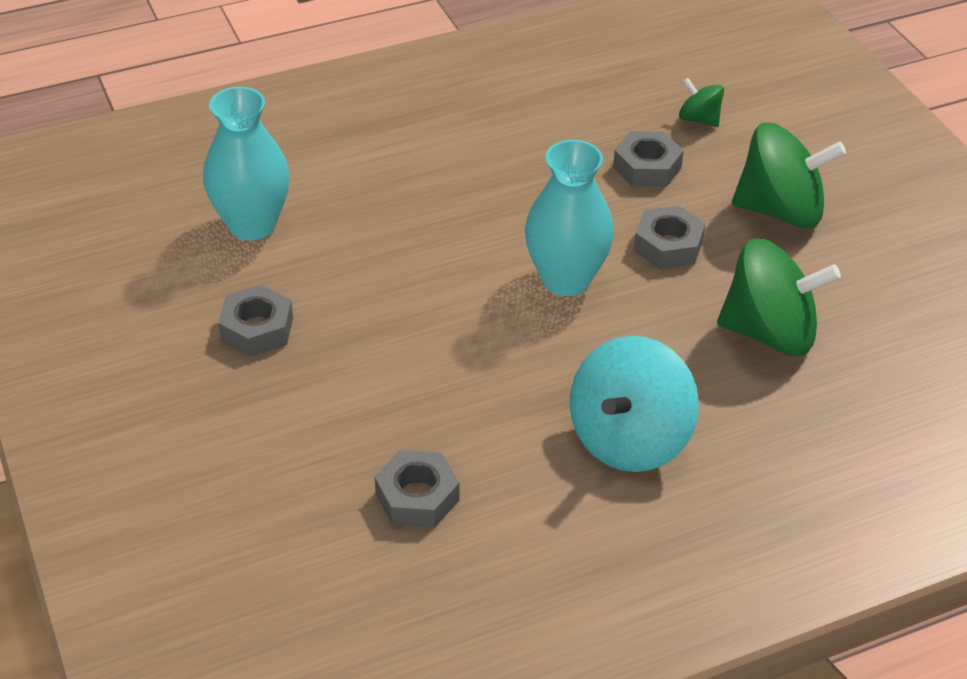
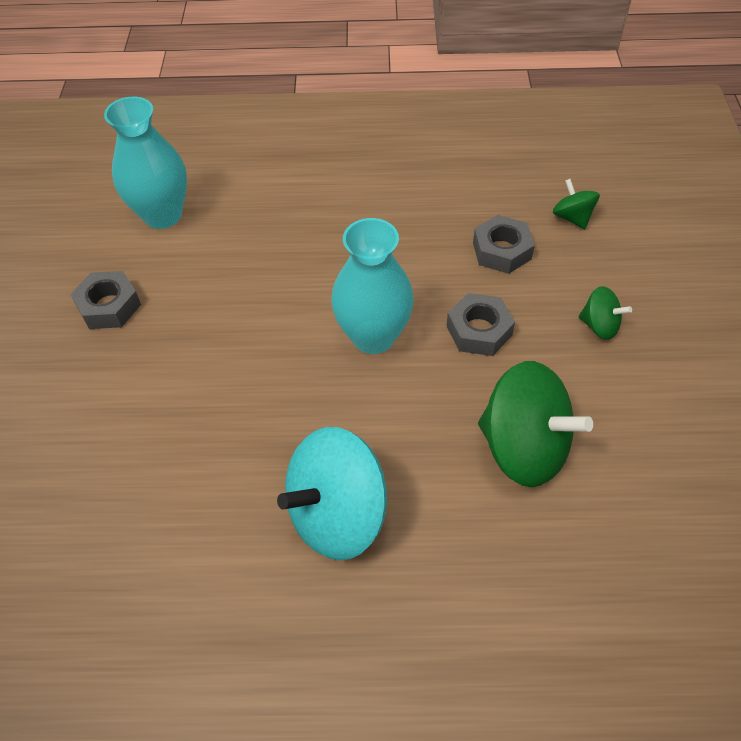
camera: 25 degrees right, 10 degrees up
grey nut [375,450,460,528] -> none
green spinning top [732,122,846,229] -> green spinning top [579,286,632,340], size x0.49

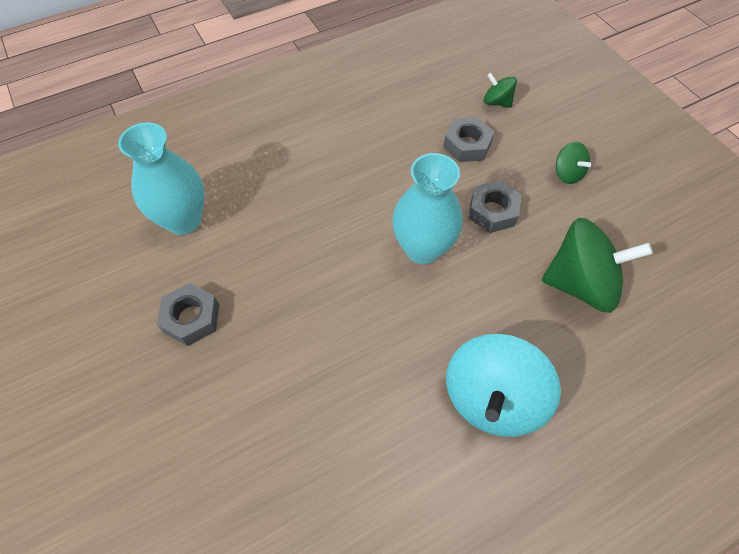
camera: 30 degrees left, 5 degrees up
green spinning top [579,286,632,340] -> green spinning top turned 60 degrees clockwise [556,142,591,184]

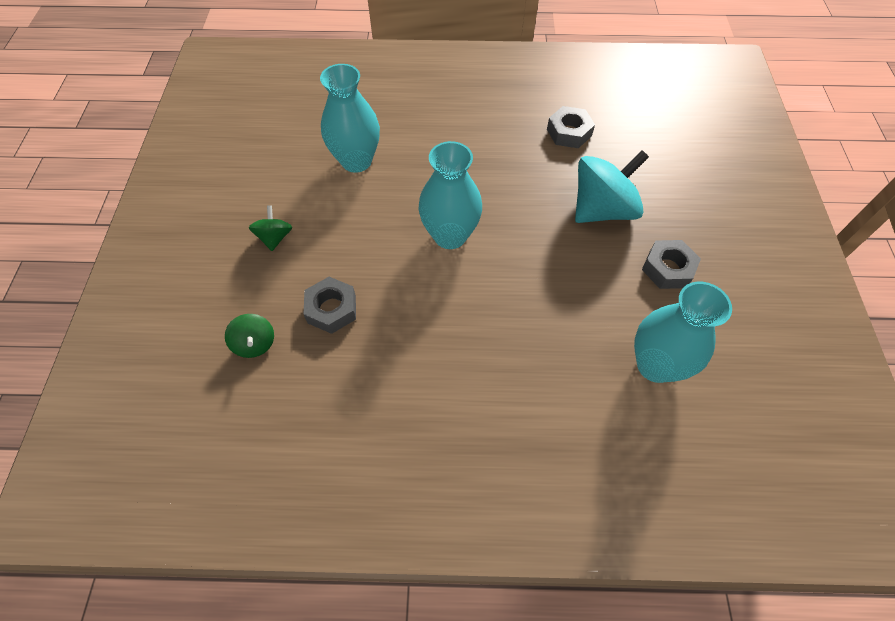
camera: 150 degrees left, 0 degrees up
turquoise spinning top [446,334,561,437] -> turquoise spinning top moved to [575,150,649,223]
grey nut [469,180,521,233] -> grey nut moved to [547,106,595,148]
green spinning top [542,218,653,313] -> turquoise vase [320,64,380,173]

